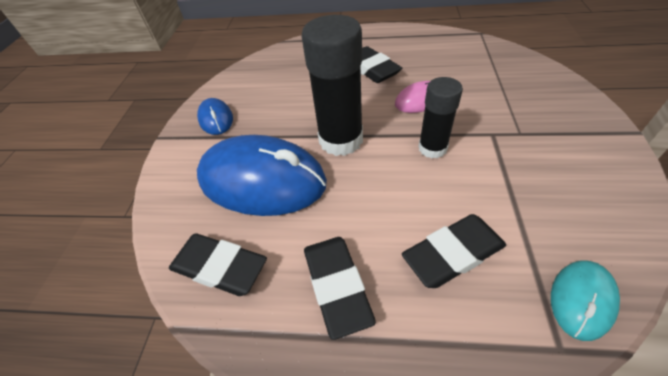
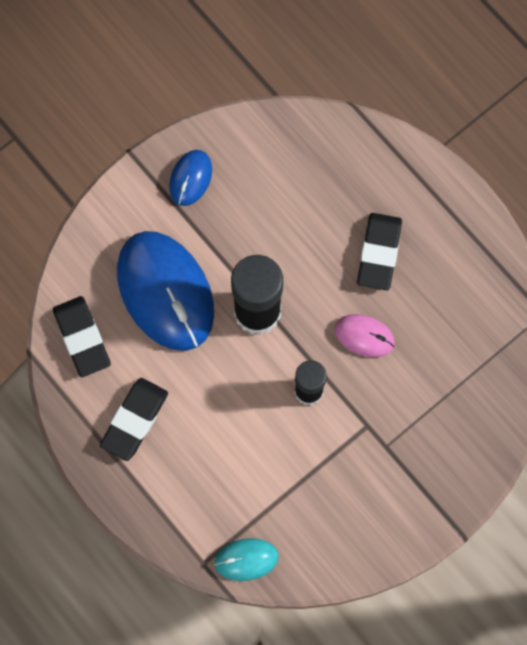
camera: 40 degrees right, 25 degrees up
black eraser [402,214,506,288] -> none

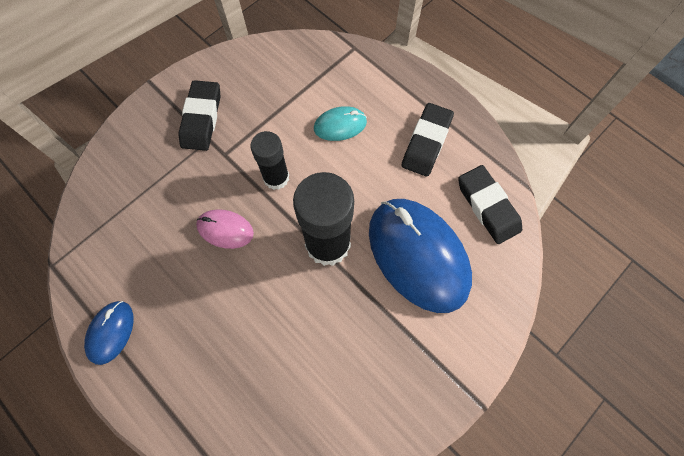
camera: 175 degrees right, 5 degrees down
blue mouse [169,150,212,206] -> blue mouse moved to [84,301,134,365]
turquoise mouse [214,538,278,581] -> turquoise mouse moved to [314,106,367,141]
black eraser [357,213,402,291] -> black eraser moved to [178,80,221,151]

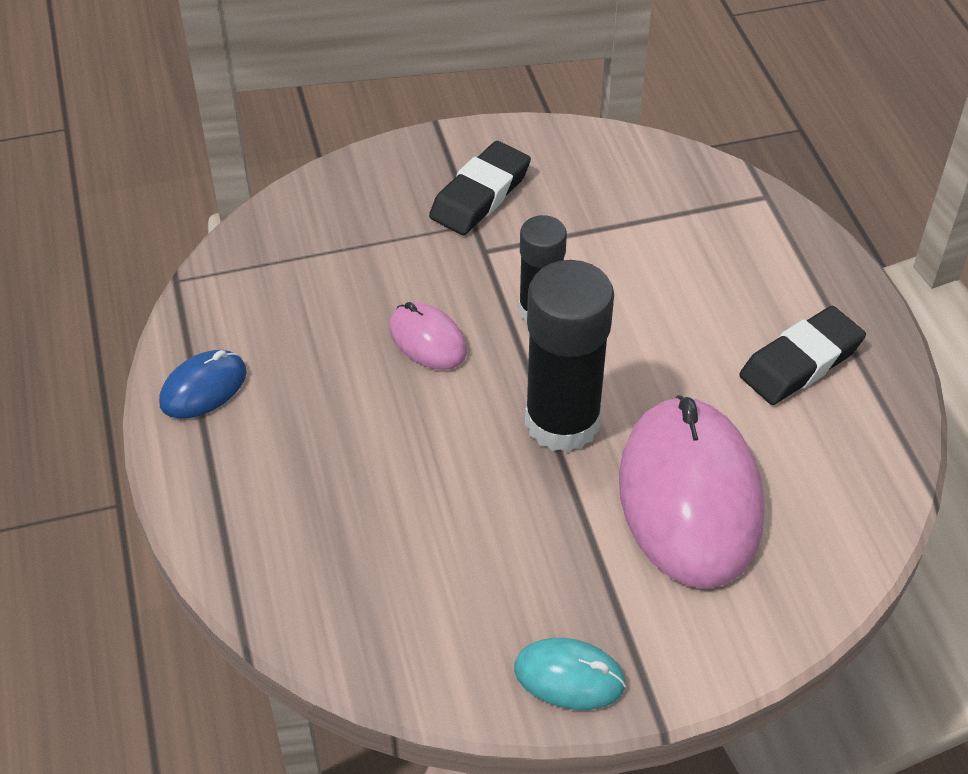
camera: 30 degrees right, 20 degrees down
turquoise mouse [314,106,367,141] -> turquoise mouse moved to [514,638,626,710]
blue mouse [369,199,472,313] -> pink mouse [619,395,764,588]
black eraser [458,165,522,244] -> none

